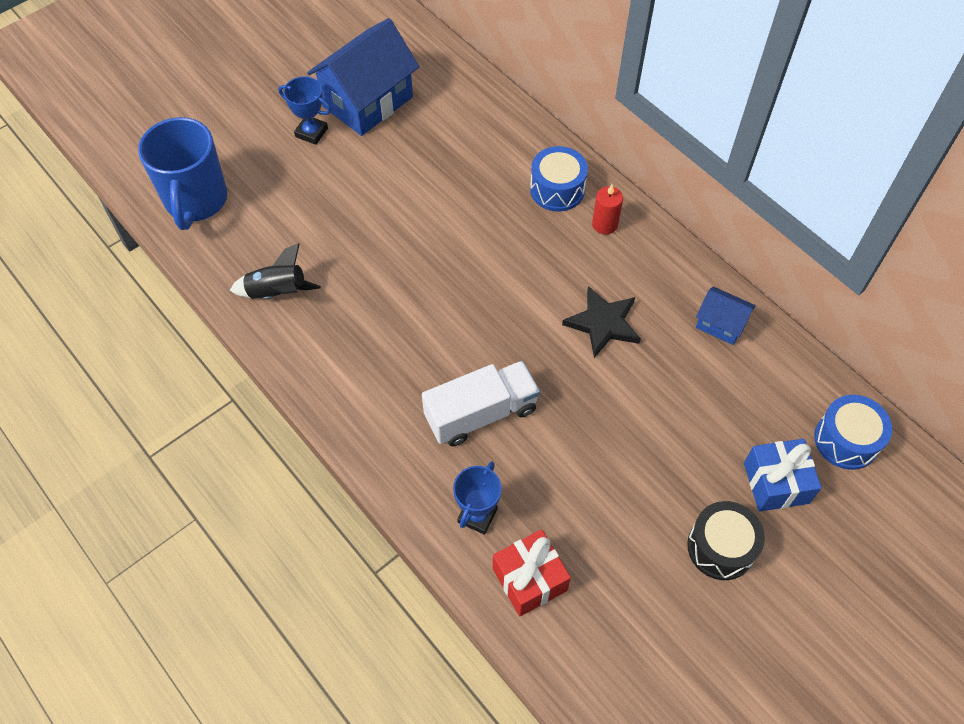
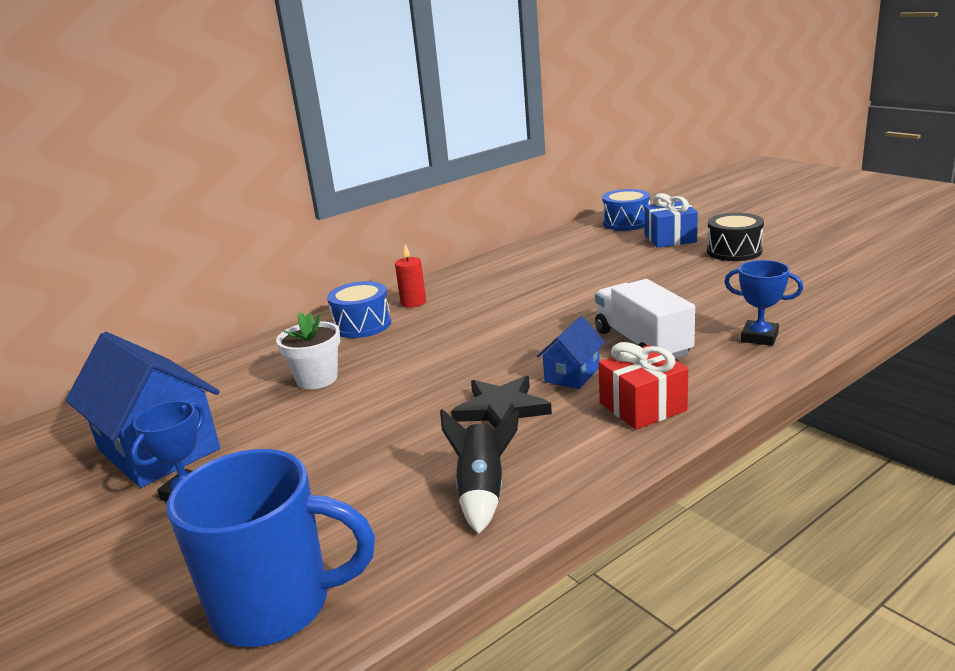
camera: 85 degrees left, 35 degrees down
red gift [493,529,571,616] -> red gift moved to [598,342,688,430]
black star [562,286,641,358] -> black star moved to [451,376,552,428]
blue house [696,286,756,345] -> blue house moved to [537,316,605,389]
none -> white flower pot [276,312,341,389]

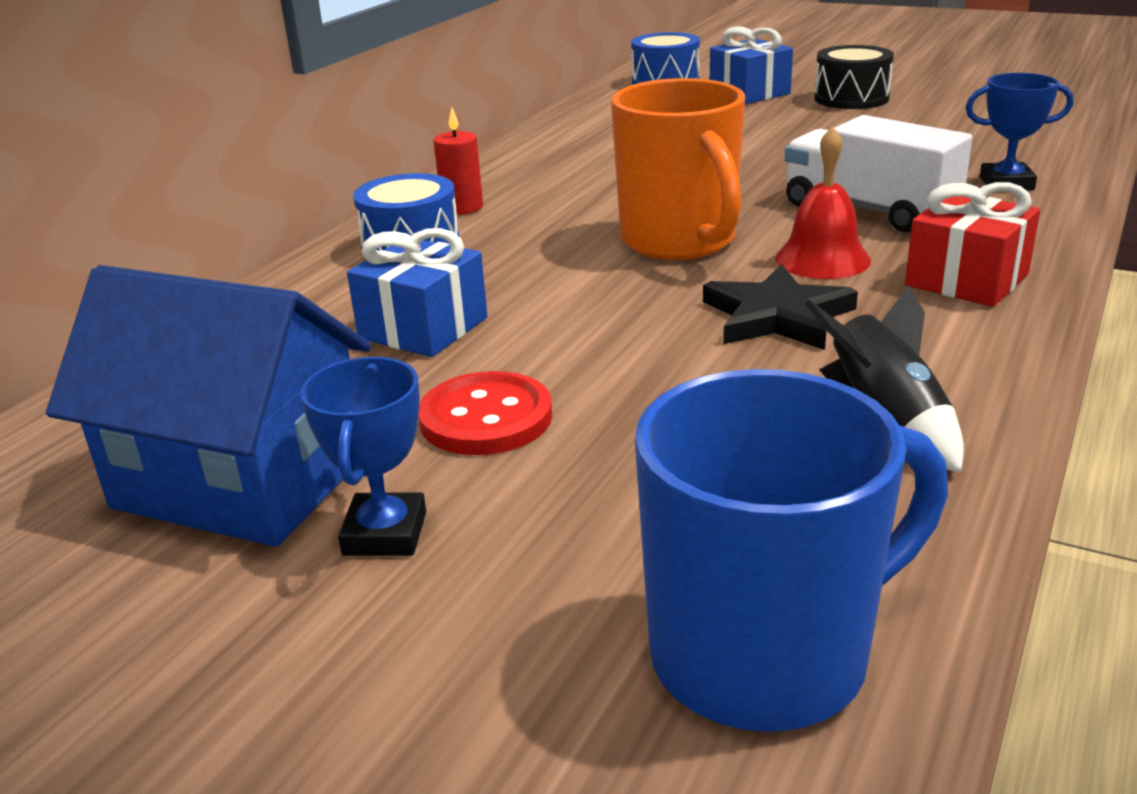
camera: 25 degrees left, 5 degrees up
white flower pot [276,312,341,389] -> blue gift [347,228,487,357]
blue house [537,316,605,389] -> red bell [775,126,871,279]
none -> red button [418,371,552,455]
none -> orange mug [611,78,745,260]

